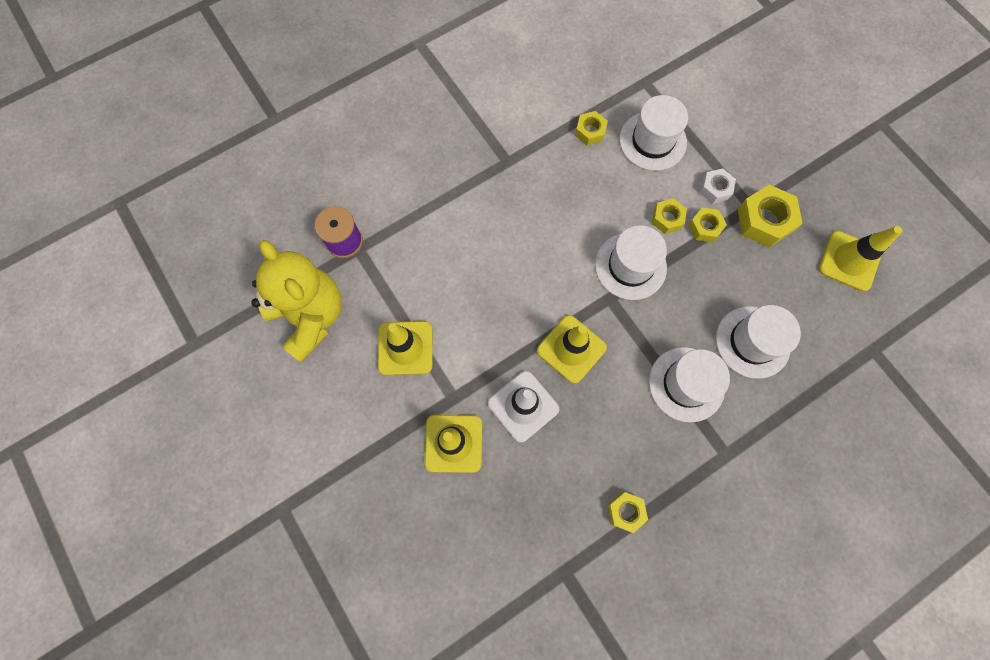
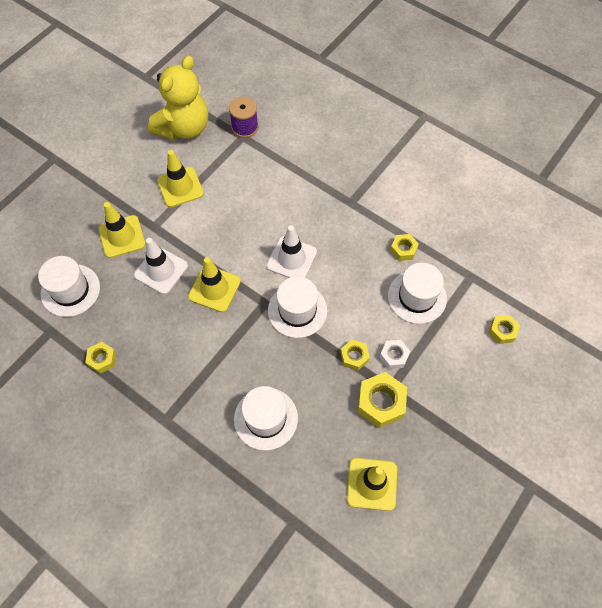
camera: 70 degrees right, 10 degrees down
white hat [649,347,730,422] -> white hat moved to [38,256,100,317]
yellow nut [652,198,687,234] -> yellow nut moved to [489,315,520,344]
none -> white traffic cone [266,225,317,278]

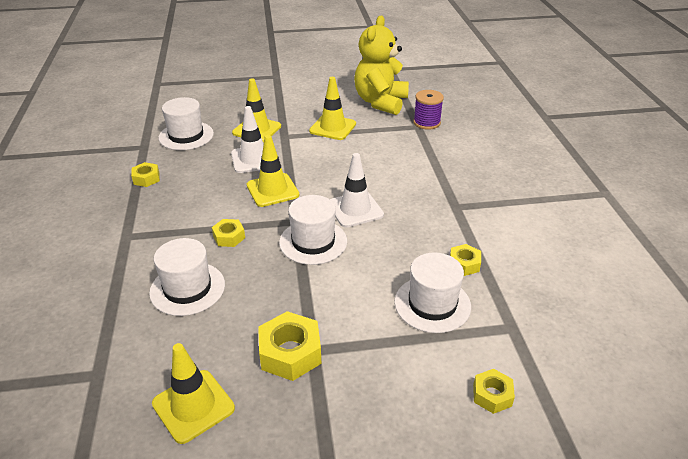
camera: 45 degrees right, 25 degrees down
yellow teddy bear [148,56,208,140] -> yellow teddy bear turned 120 degrees clockwise [354,16,409,115]
yellow nut [340,340,370,371] -> yellow nut moved to [212,219,245,247]
white nut [379,340,410,369] -> none

